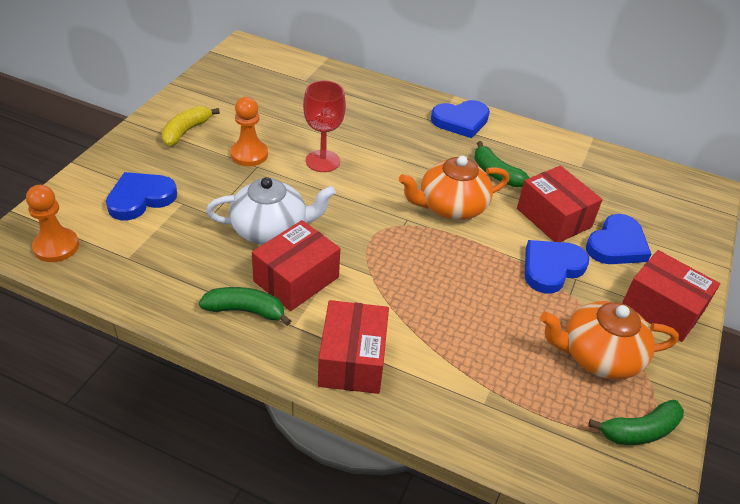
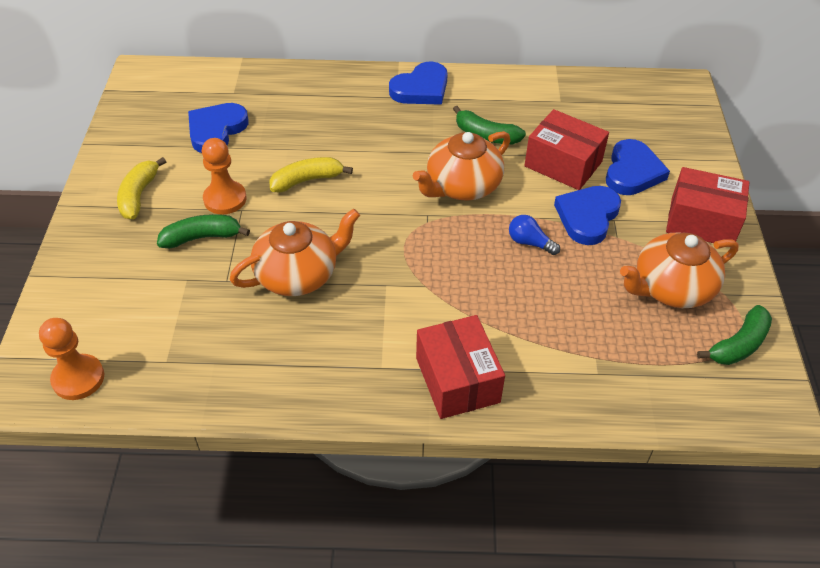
camera: 20 degrees left, 5 degrees up
blue heart [106,172,177,220] -> blue heart moved to [188,103,249,153]
green banana [199,287,291,326] -> green banana moved to [157,214,250,248]
white teapot [206,177,336,245] -> orange teapot [230,208,360,296]
red box [252,220,340,311] -> none
red goblet [303,80,346,172] -> yellow banana [269,157,353,193]
none -> blue light bulb [509,215,560,255]

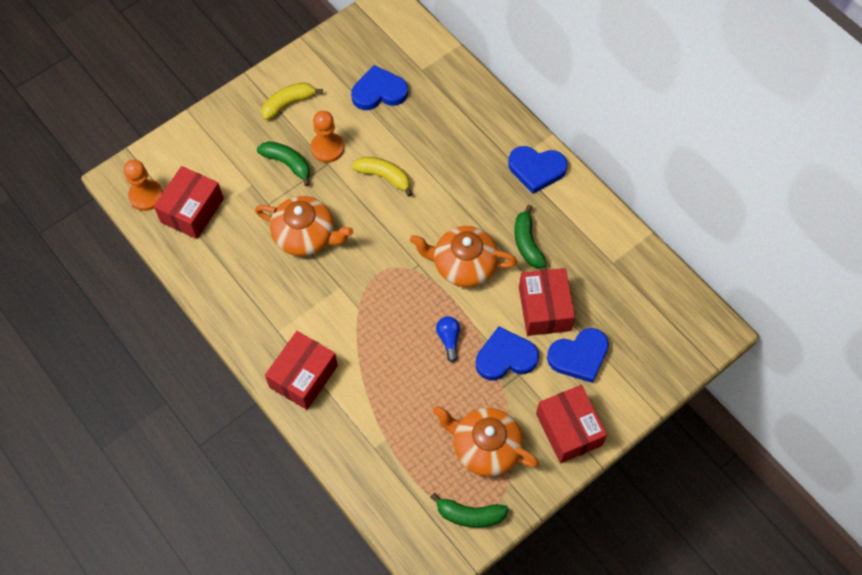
camera: 50 degrees right, 15 degrees up
none -> red box [154,166,224,239]

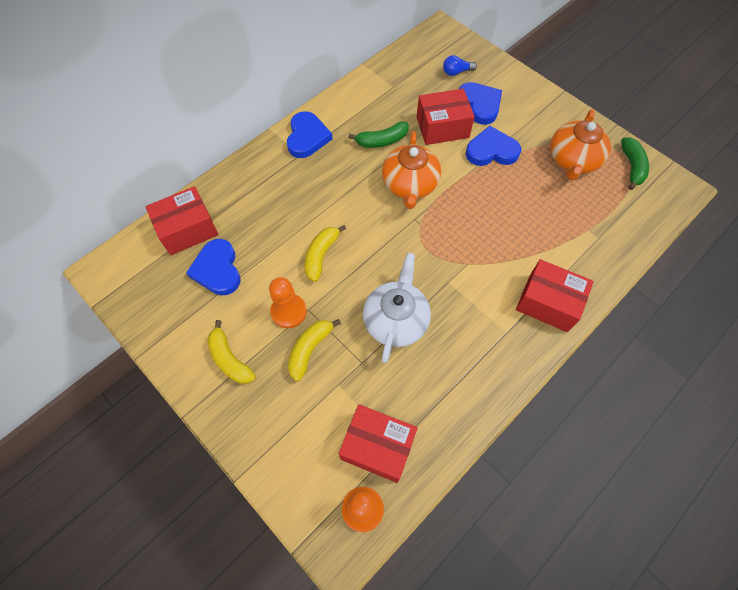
camera: 95 degrees left, 0 degrees up
orange teapot [255,196,353,256] -> white teapot [363,253,431,363]
green banana [257,141,310,186] -> yellow banana [288,319,341,381]
blue light bulb [436,316,460,362] -> blue light bulb moved to [443,55,477,76]
blue heart [476,326,539,380] -> blue heart turned 105 degrees clockwise [466,126,521,166]
red box [536,385,607,463] -> red box moved to [145,186,219,255]

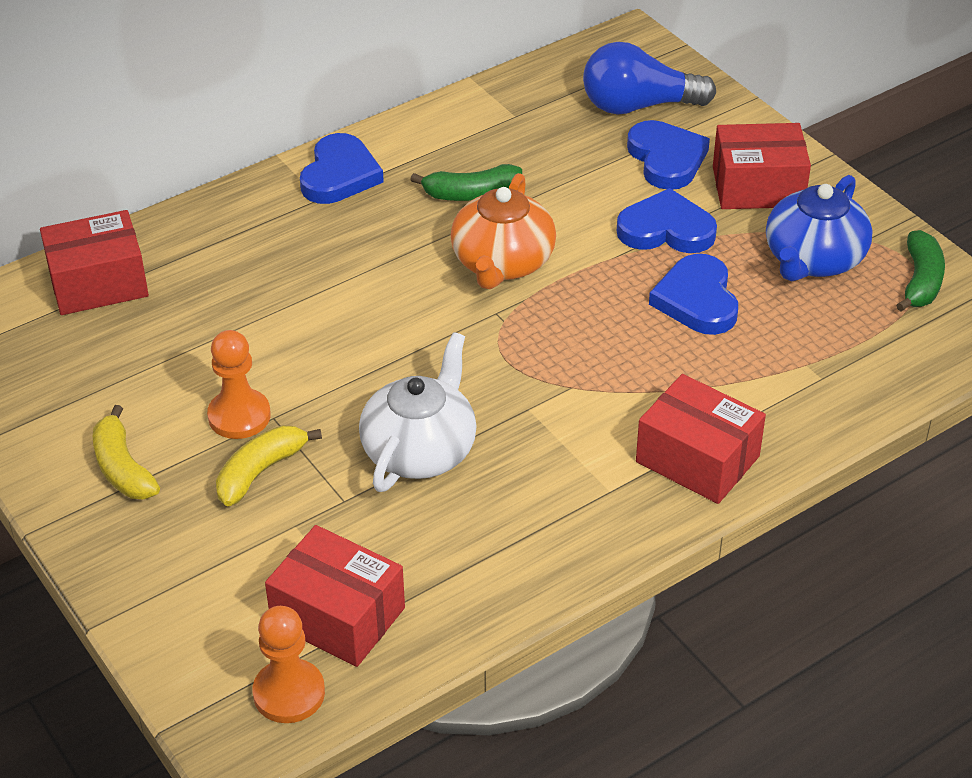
camera: 10 degrees right, 20 degrees down
blue heart [186,239,241,295] -> blue heart moved to [649,254,738,335]
yellow banana [304,225,346,282] -> none
red box [417,89,475,145] -> red box moved to [713,123,811,209]
blue light bulb [443,55,477,76] -> blue light bulb [583,42,716,115], size x2.04
orange teapot [550,110,611,181] -> blue teapot [766,175,873,281]

